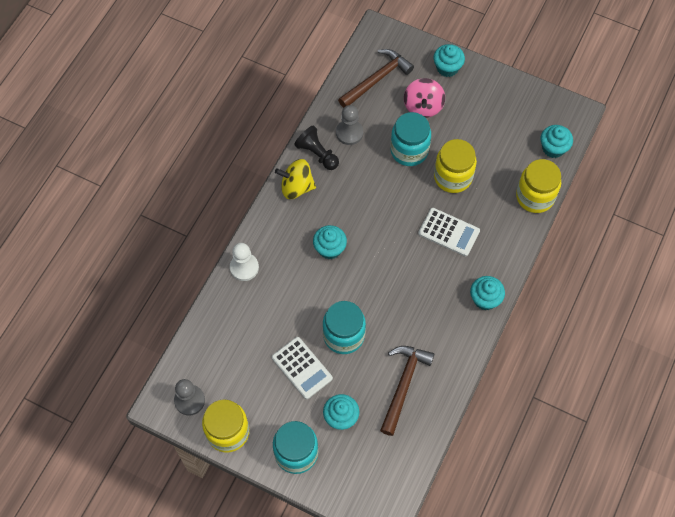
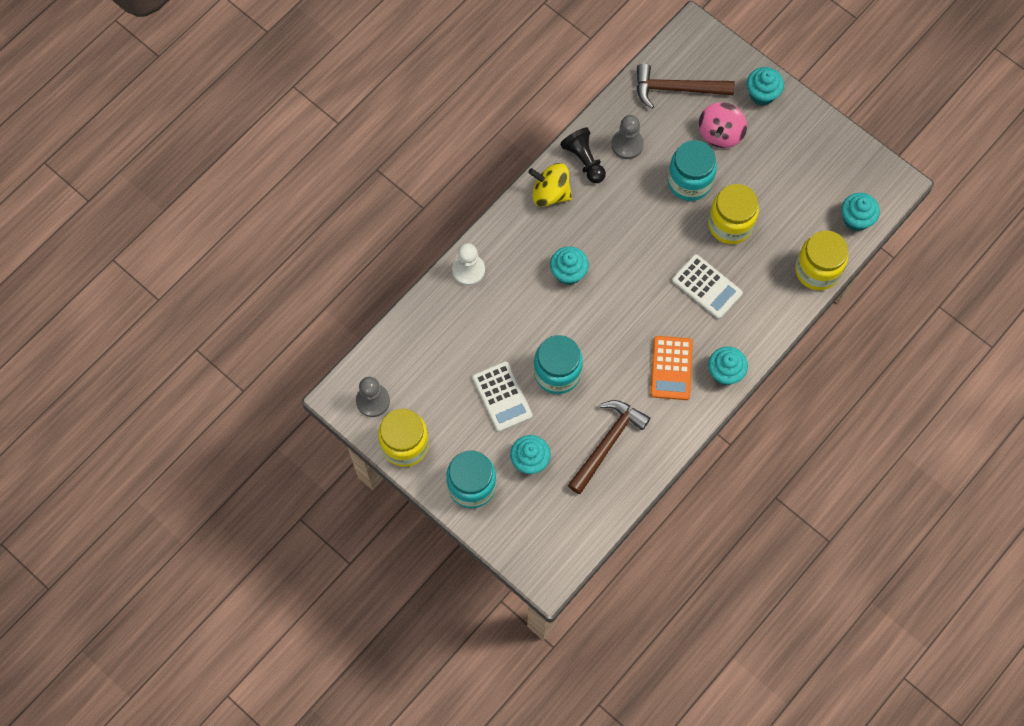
camera: 15 degrees right, 5 degrees up
brown hammer [338,49,414,108] -> brown hammer turned 150 degrees counterclockwise [637,63,735,109]
none -> orange calculator [650,336,693,400]

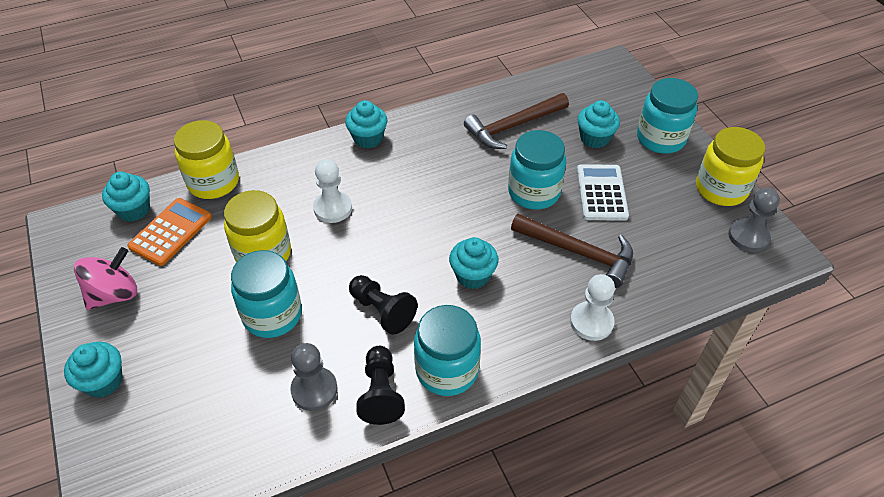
camera: 155 degrees left, 20 degrees down
yellow spinning top [528,163,572,207] -> turquoise jar [414,305,481,396]
brown hammer [637,63,735,109] -> brown hammer moved to [511,214,633,288]
orange calculator [650,336,693,400] -> orange calculator moved to [127,198,212,266]
white calculator [672,254,743,319] -> white pawn [313,160,352,223]
pink spinning top [699,102,747,148] -> pink spinning top moved to [74,247,137,310]
none -> black pawn [349,275,417,335]

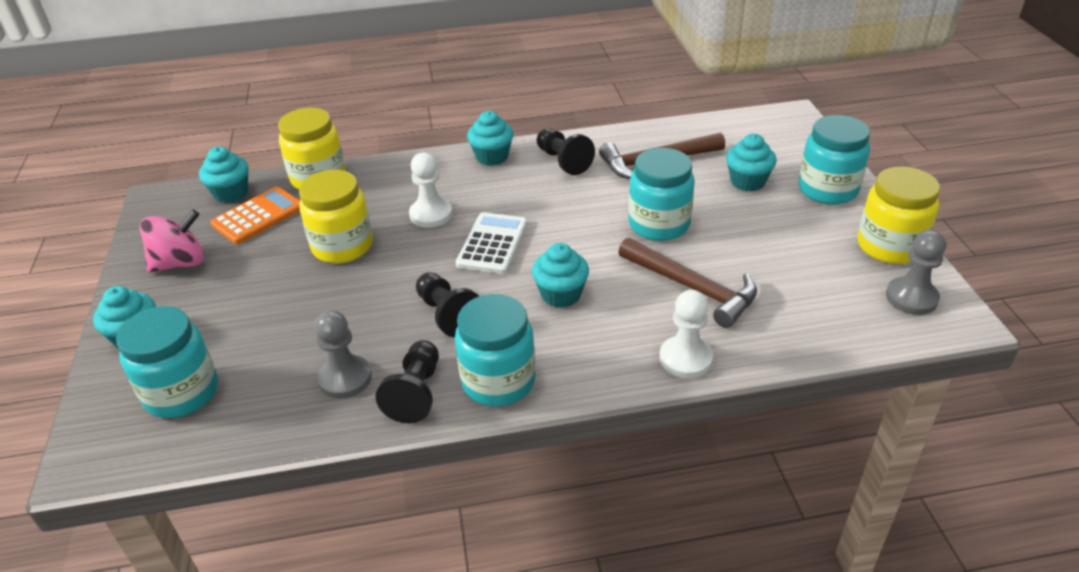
camera: 15 degrees right, 10 degrees down
turquoise jar [231,250,302,338] -> turquoise jar moved to [116,306,218,418]
white calculator [577,164,629,221] -> white calculator moved to [456,212,528,274]
none -> black pawn [537,128,595,175]

